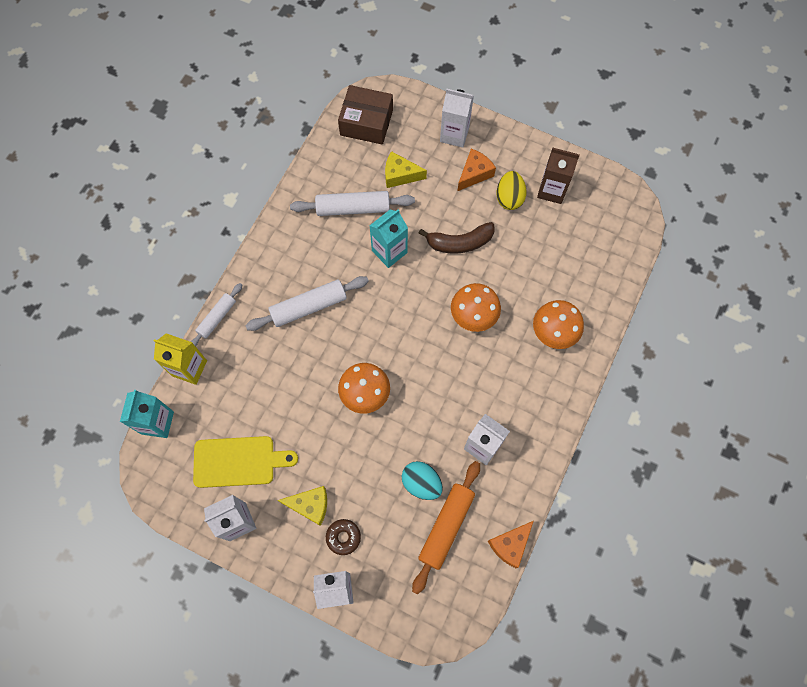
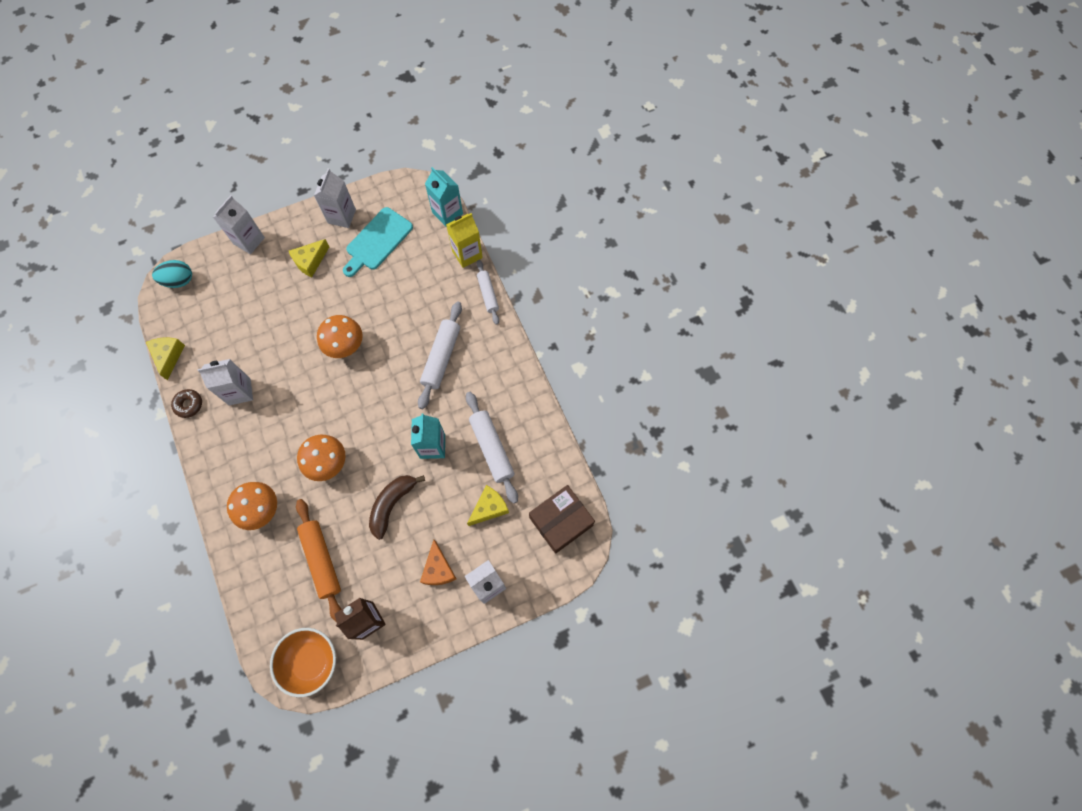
camera: 130 degrees right, 0 degrees up
yellow cutting board [193,436,298,488] -> turquoise cutting board [343,207,413,277]
white rolling pin [290,191,415,216] -> white rolling pin turned 60 degrees counterclockwise [466,392,518,504]
brown donut [326,519,361,555] -> brown donut moved to [171,389,202,418]
turquoise egg [402,461,443,500] -> turquoise egg moved to [152,260,192,288]
orange rolling pin [412,461,480,594] -> orange rolling pin moved to [296,499,341,623]
orange cheese [488,521,533,568] -> yellow cheese [146,337,185,380]
yellow egg [497,171,527,210] -> none
none -> orange bowl [270,628,336,697]

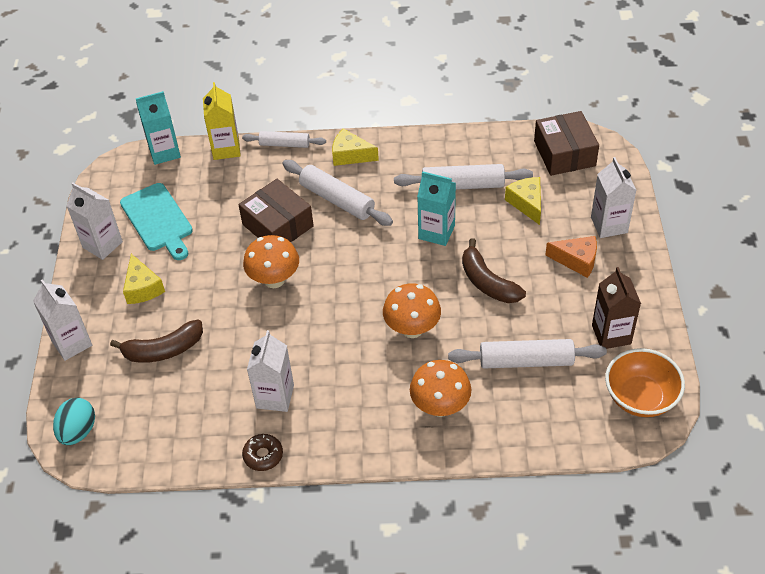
camera: 65 degrees left, 20 degrees down
yellow cheese [146,337,185,380] -> yellow cheese moved to [332,128,379,166]
orange rolling pin [296,499,341,623] -> white rolling pin [448,339,607,369]
none -> brown banana [110,320,203,363]
none -> brown box [238,179,314,242]

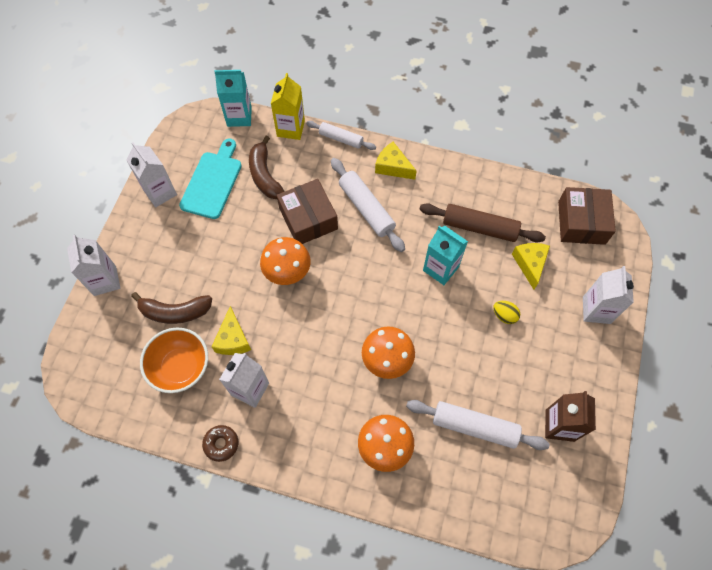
camera: 15 degrees right, 15 degrees up
turquoise egg [53,398,95,445] -> none
turquoise cutting board [120,183,193,260] -> turquoise cutting board turned 150 degrees counterclockwise [179,138,242,219]
yellow cheese [123,254,165,304] -> yellow cheese moved to [212,306,251,355]
white rolling pin [394,164,533,190] -> brown rolling pin [419,203,546,242]
brown banana [462,238,526,303] -> brown banana moved to [249,136,285,199]
orange cheese [545,236,597,278] -> none
orange bowl [605,348,685,417] -> orange bowl moved to [140,328,208,393]
none -> yellow egg [493,301,520,324]

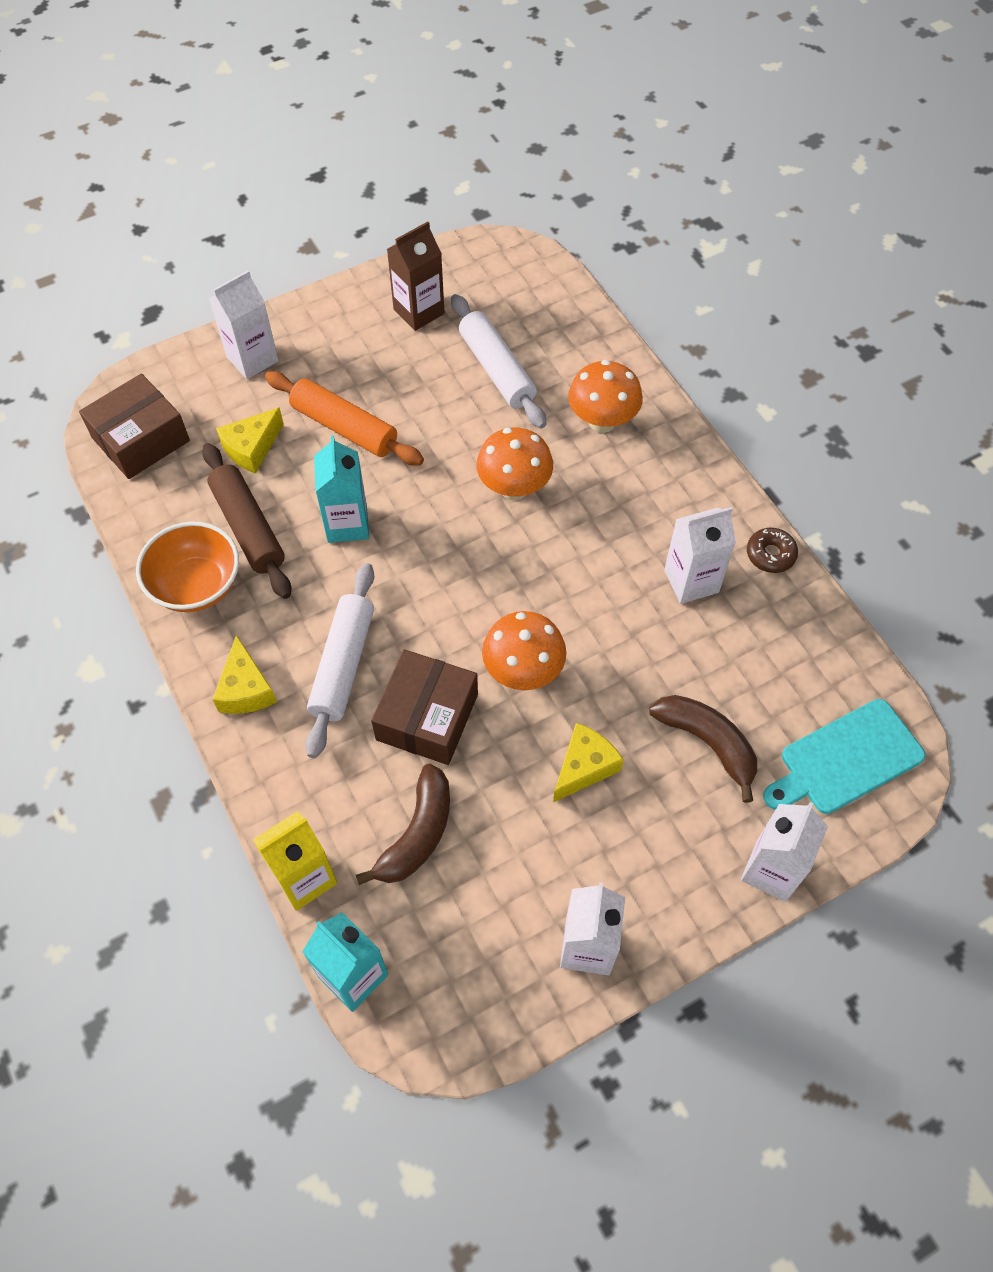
camera: 135 degrees left, 5 degrees down
orange bowl [140,328,208,393] -> orange bowl moved to [136,521,239,612]
turquoise cutting board [179,138,242,219] -> turquoise cutting board moved to [763,699,926,814]
yellow cheese [212,306,251,355] -> yellow cheese moved to [553,723,624,802]
white rolling pin [306,121,376,150] -> none
yellow egg [493,301,520,324] -> orange rolling pin [265,371,424,466]

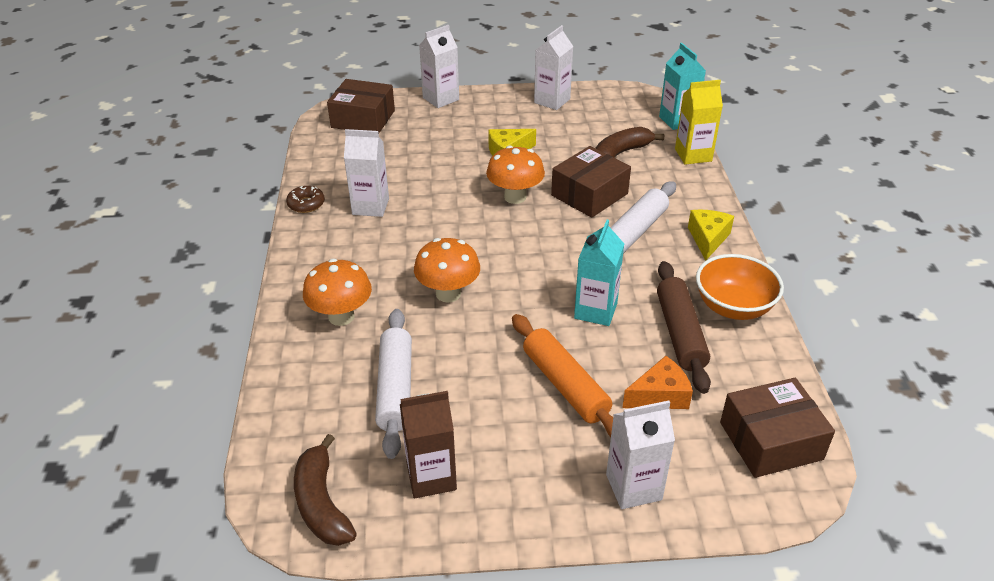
camera: 155 degrees left, 20 degrees down
yellow cheese [216,407,284,474] -> orange cheese [622,356,693,409]
brown banana [649,695,757,803] -> brown banana moved to [294,434,357,546]
turquoise cutting board [763,699,926,814] -> brown box [327,79,395,133]

